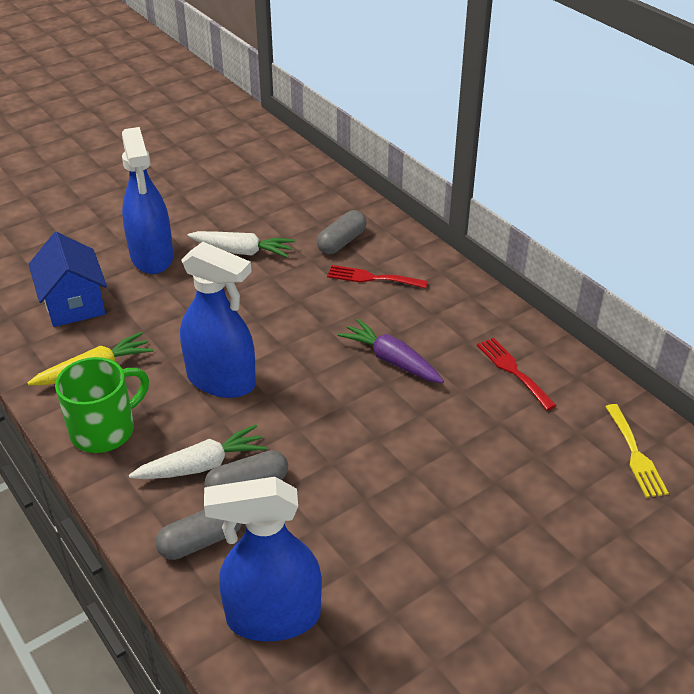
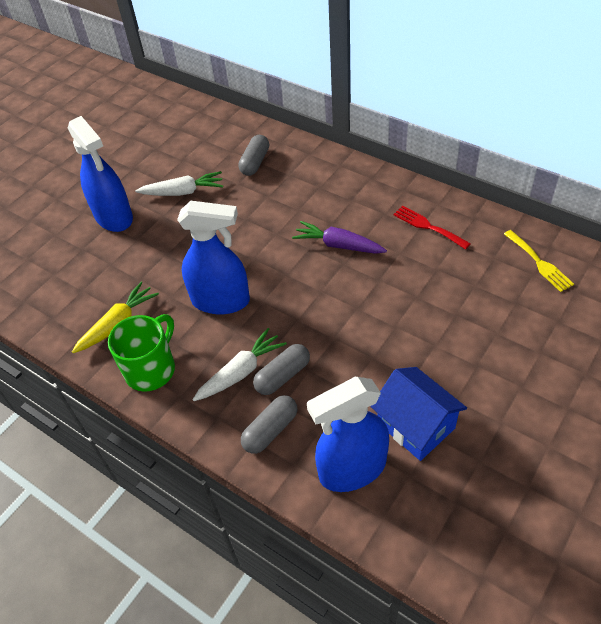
camera: 15 degrees left, 10 degrees up
blue house [29,232,107,327] -> blue house moved to [370,367,467,461]
red fork [327,265,428,289] -> none

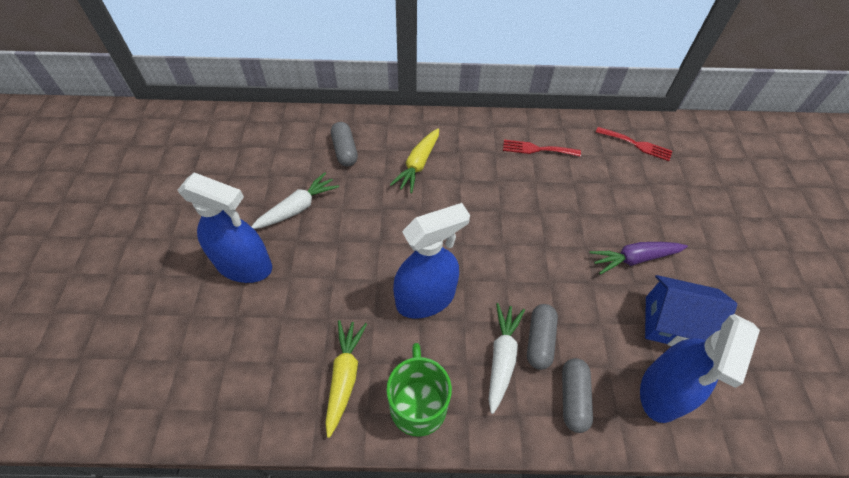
camera: 40 degrees left, 5 degrees up
purple carrot [292,221,387,254] -> purple carrot moved to [589,242,688,275]
yellow fork [504,230,574,292] -> red fork [596,127,673,161]
none -> yellow carrot [390,128,439,193]

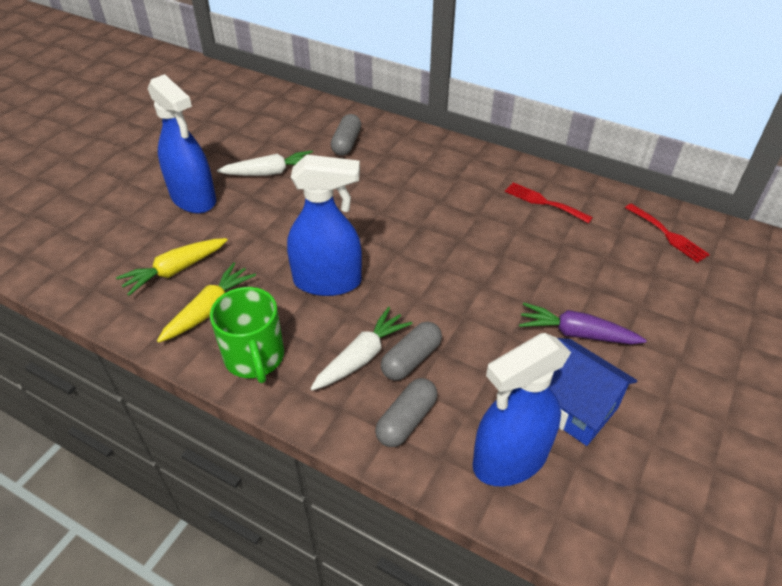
camera: 30 degrees right, 10 degrees down
green mug [386,343,452,437] -> green mug turned 135 degrees clockwise [210,287,284,383]
yellow carrot [390,128,439,193] -> yellow carrot moved to [116,238,228,296]

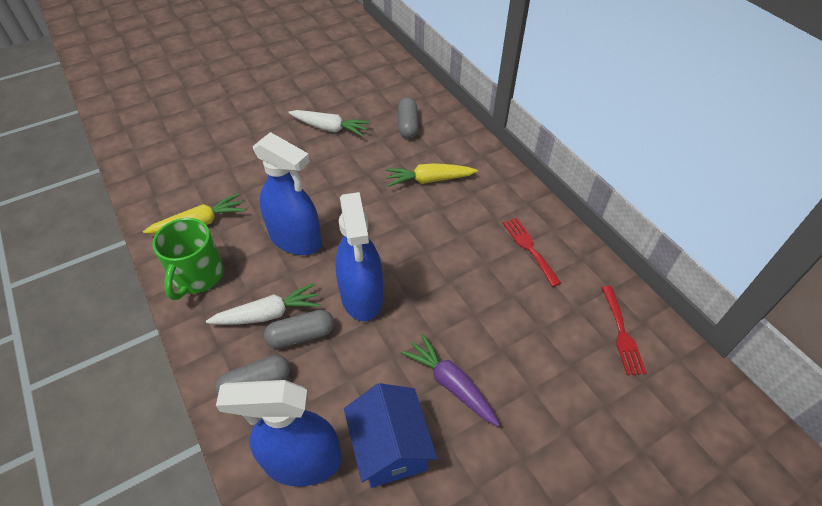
camera: 30 degrees right, 5 degrees up
yellow carrot [116,238,228,296] -> yellow carrot moved to [385,163,478,187]
blue spray bottle [148,74,216,213] -> blue spray bottle moved to [335,192,383,321]
grey capsule [331,114,361,156] -> grey capsule turned 45 degrees counterclockwise [398,97,419,138]

